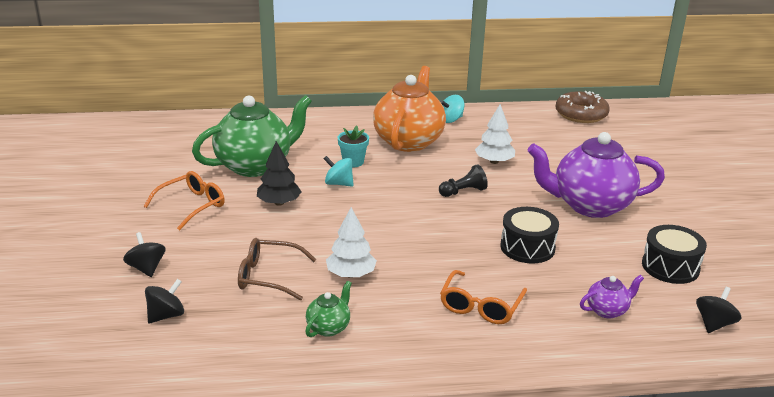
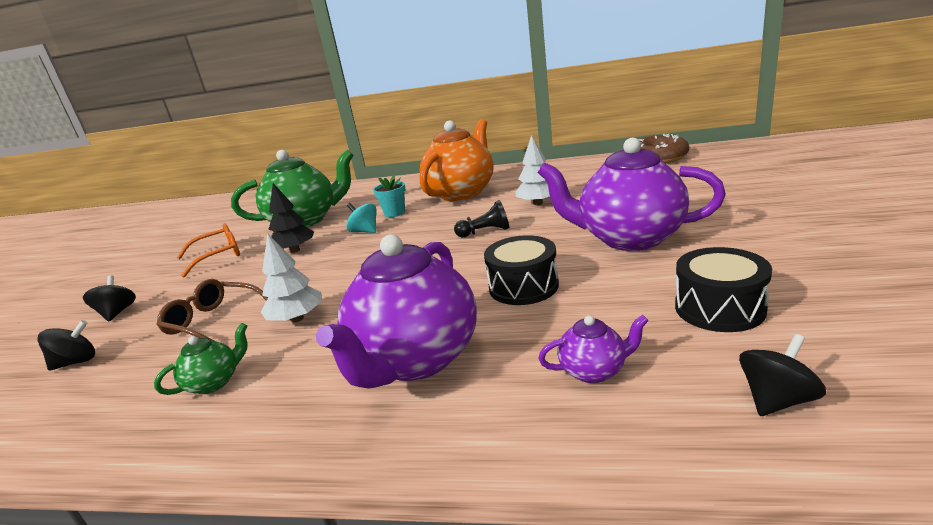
camera: 20 degrees right, 5 degrees down
turquoise spinning top [440,95,465,123] -> none
orange glasses [440,270,527,324] -> purple teapot [316,234,477,389]

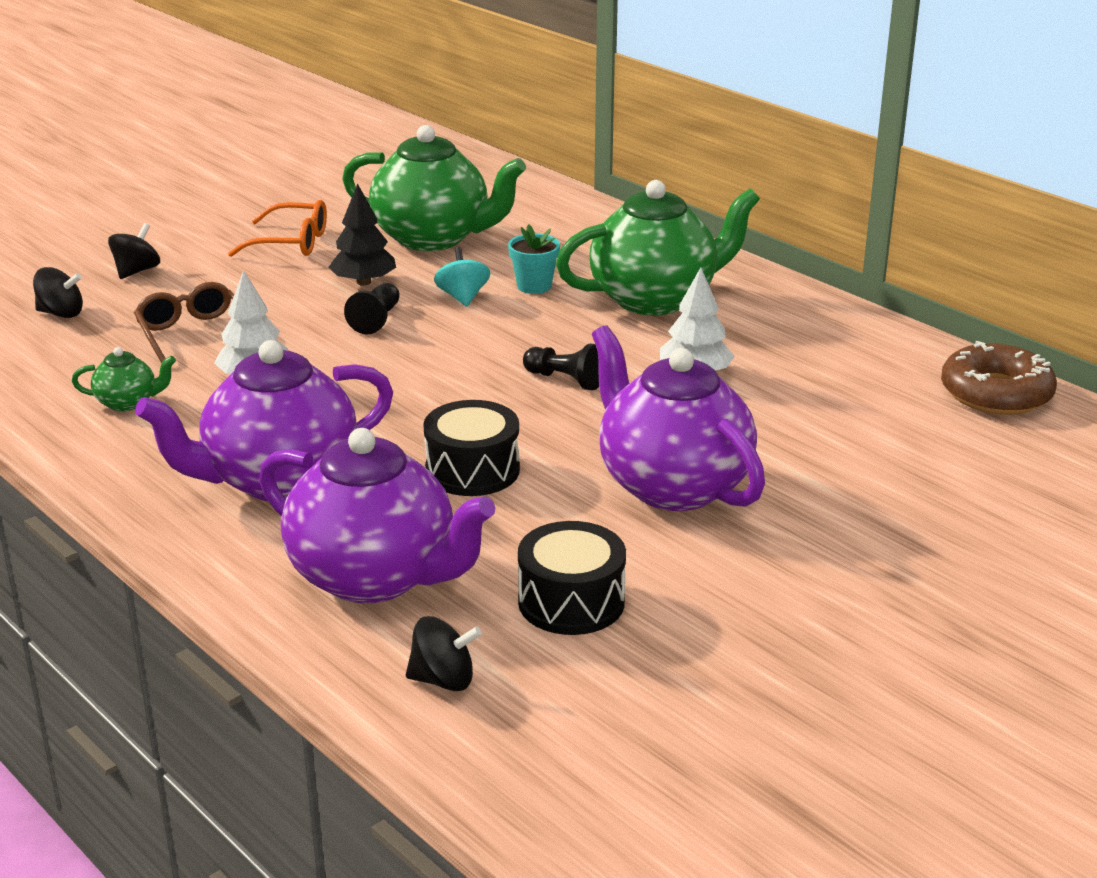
camera: 35 degrees right, 5 degrees up
orange teapot [420,119,494,201] -> green teapot [556,180,760,315]
purple teapot [538,315,648,383] -> purple teapot [259,428,495,603], size x2.29
none -> black pawn [344,283,400,334]

